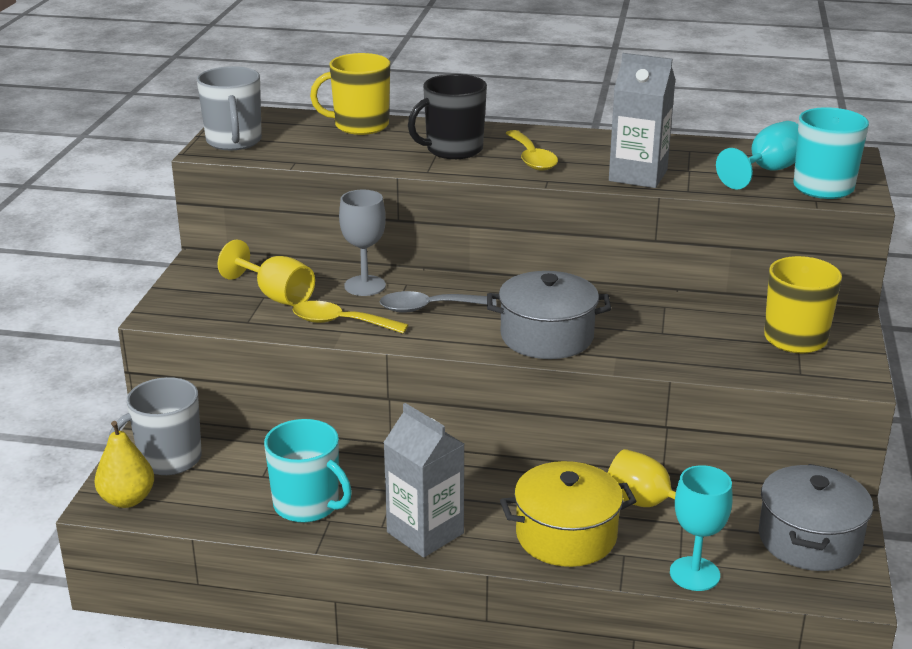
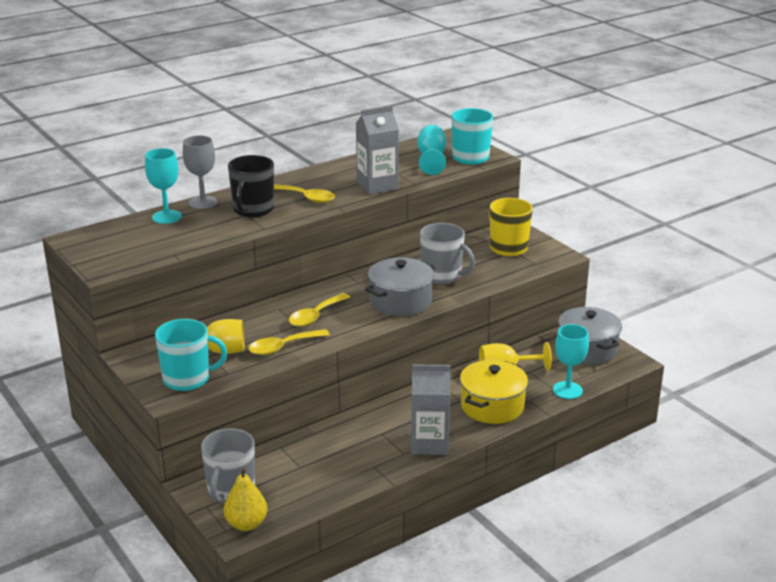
camera: 45 degrees left, 0 degrees up
grey mug [197,66,262,150] -> grey mug moved to [420,223,475,284]
turquoise mug [264,419,352,523] -> turquoise mug moved to [155,319,227,391]
yellow mug [310,53,390,135] -> turquoise goblet [145,148,182,224]
grey goblet [339,190,386,296] -> grey goblet moved to [183,135,218,209]
grey spoon [380,291,497,313] -> yellow spoon [289,293,350,327]

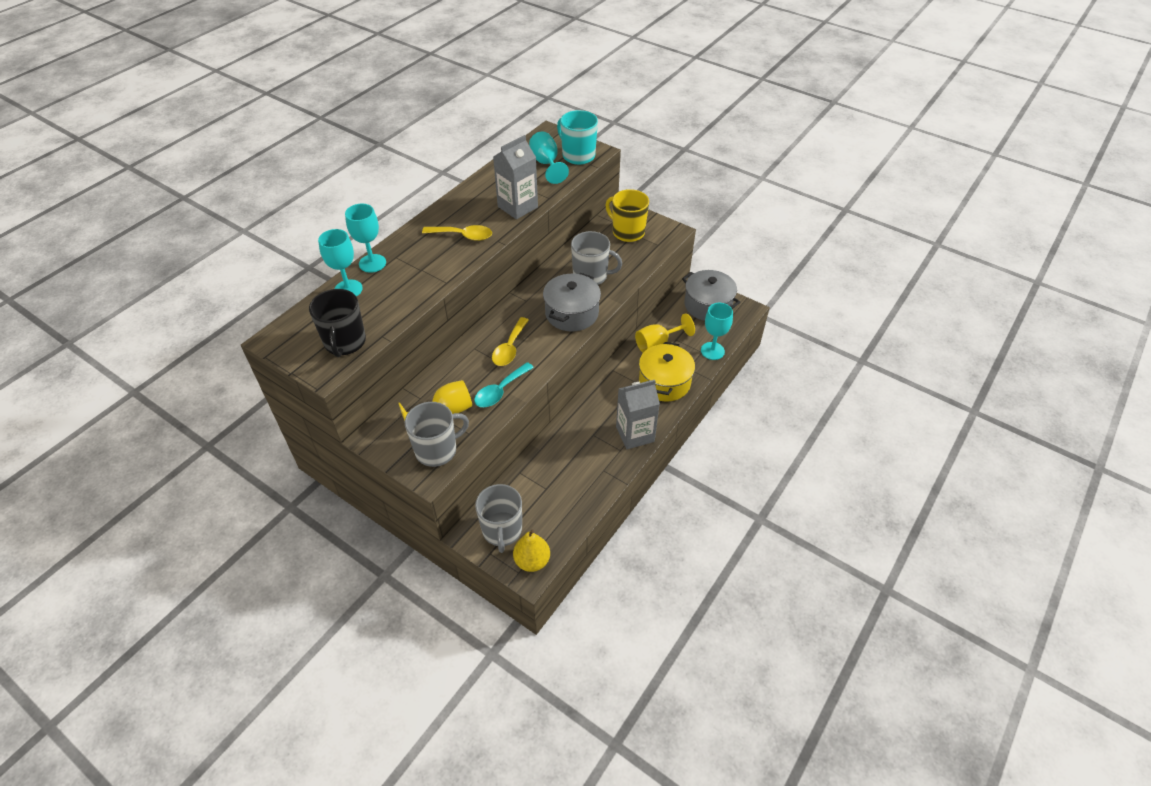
camera: 20 degrees left, 20 degrees up
turquoise mug [155,319,227,391] -> grey mug [405,402,469,467]
grey goblet [183,135,218,209] -> turquoise goblet [345,204,386,273]
black mug [228,155,274,217] -> black mug moved to [309,289,366,357]
yellow spoon [248,329,330,355] -> turquoise spoon [474,362,534,407]

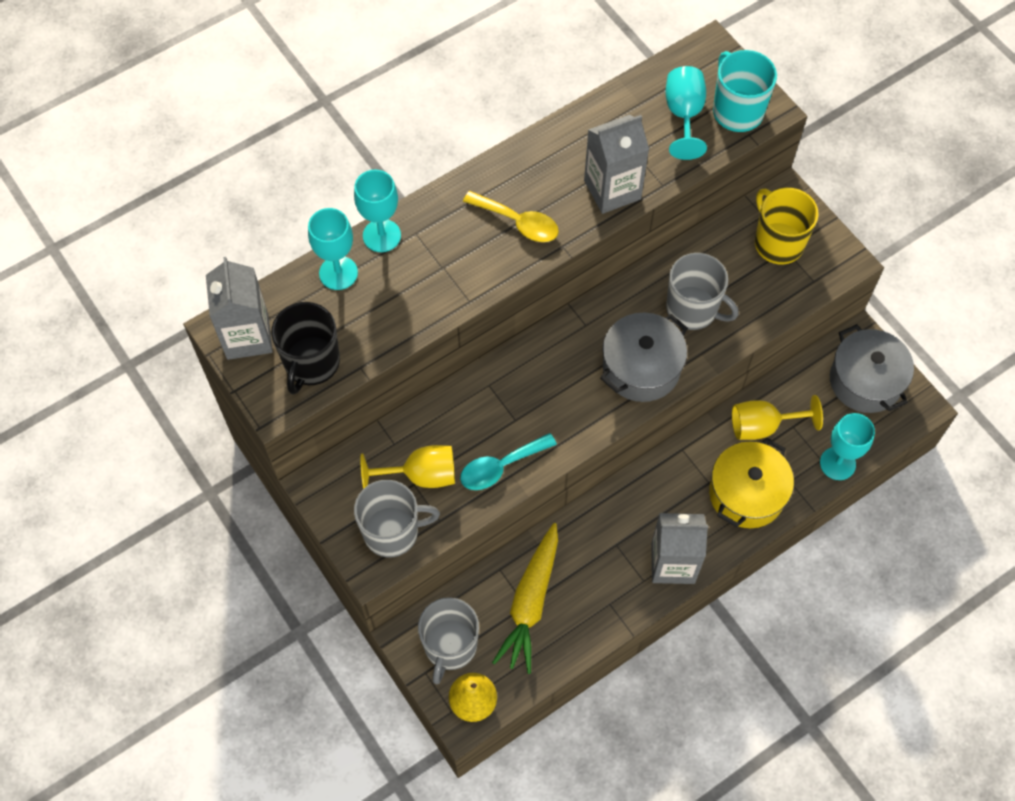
camera: 20 degrees right, 15 degrees up
yellow spoon [492,317,529,366] -> none
none -> grey carton [206,257,273,360]
none -> yellow carrot [492,523,558,674]

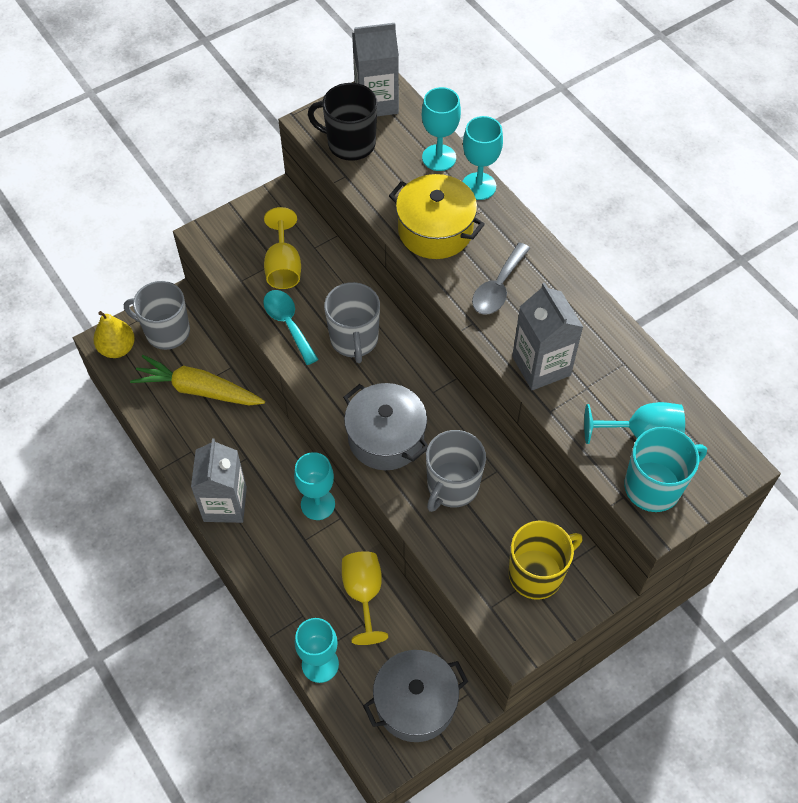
camera: 90 degrees right, 5 degrees down
grey mug [354,480,440,558] -> grey mug moved to [324,282,380,363]
yellow spoon [463,191,559,242] -> grey spoon [472,242,530,315]
yellow pot [709,438,794,528] -> yellow pot moved to [389,174,485,259]
none -> turquoise goblet [294,452,335,520]

